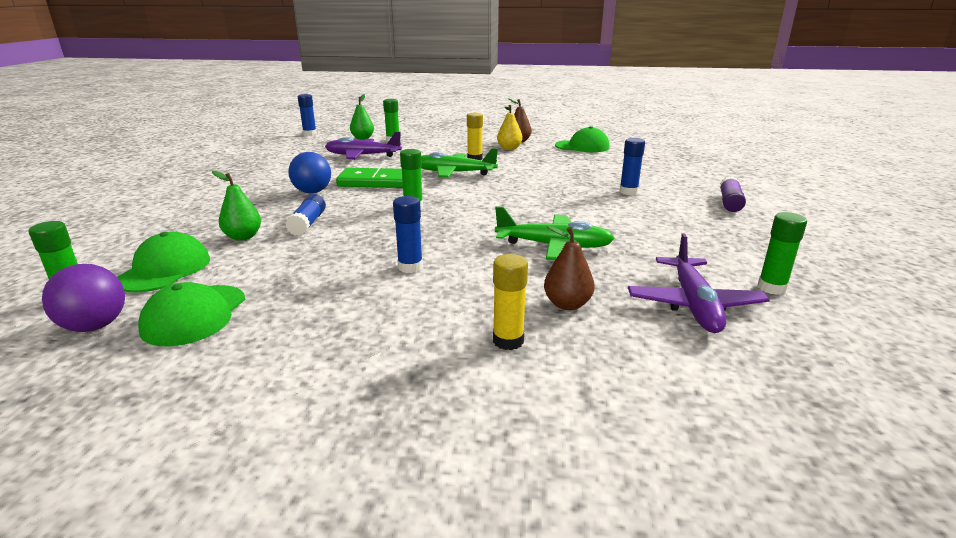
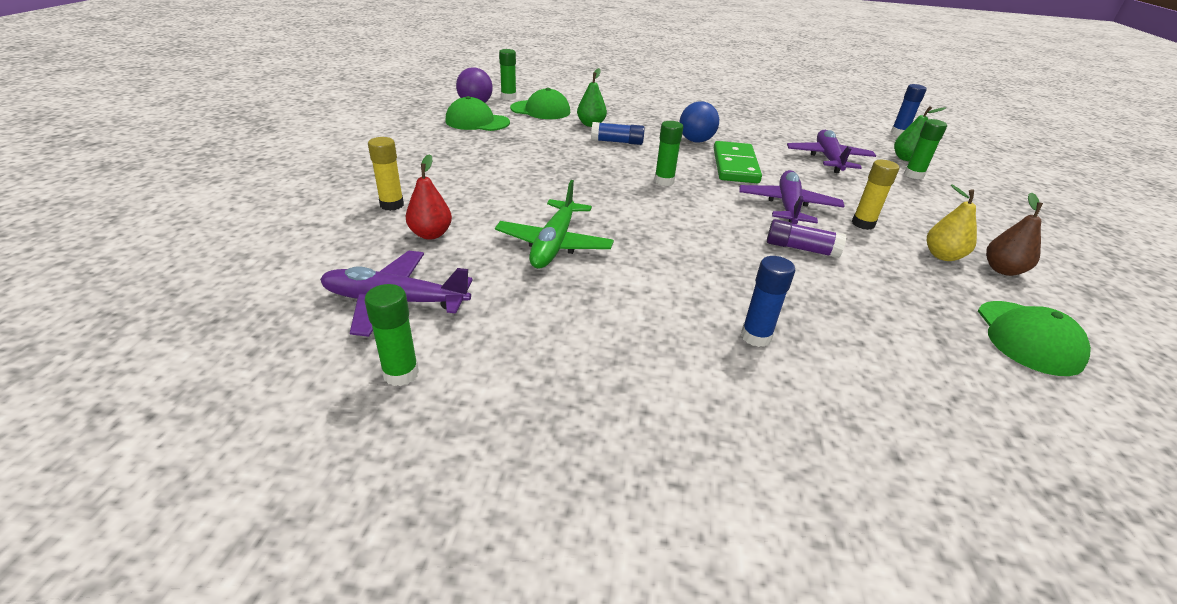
camera: 90 degrees right, 10 degrees up
blue glue stick [393,196,423,273] -> none
green plane [421,148,498,178] -> purple plane [739,170,845,224]
brown pear [544,225,595,310] -> red pear [405,154,452,240]
purple glue stick [720,176,746,212] -> purple glue stick moved to [767,219,847,258]

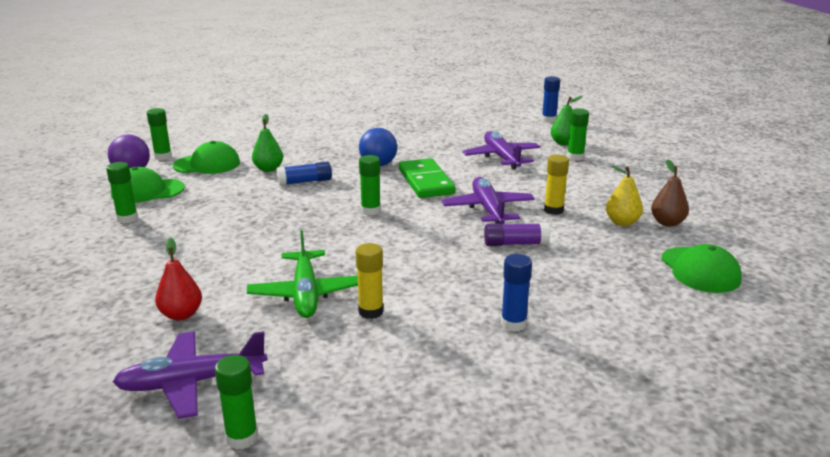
camera: 20 degrees left, 10 degrees down
yellow glue stick [368,137,404,211] -> yellow glue stick moved to [356,243,384,319]
none -> green glue stick [106,162,138,223]

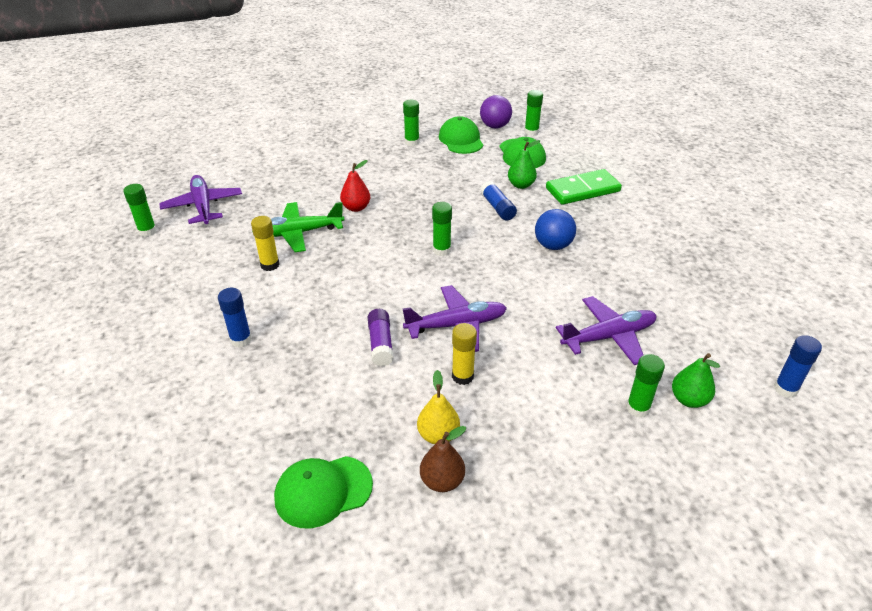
camera: 85 degrees right, 15 degrees up
red pear [155,238,202,321] -> red pear moved to [340,160,370,212]
green domino [399,158,456,198] -> green domino moved to [546,169,622,205]

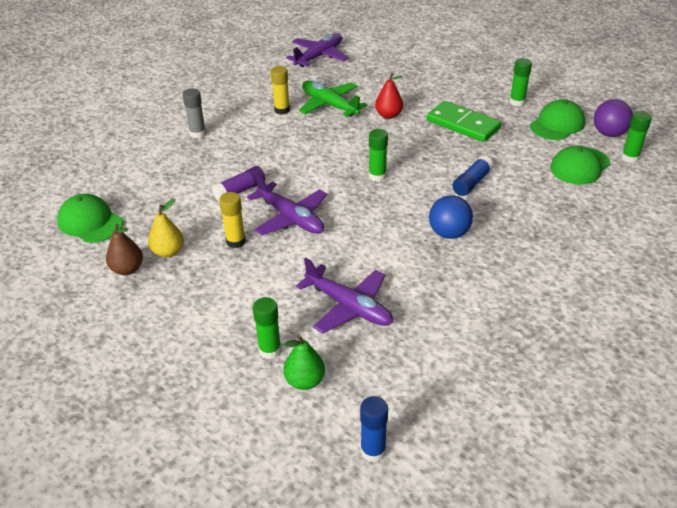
camera: 60 degrees right, 0 degrees up
green glue stick [123,184,157,237] -> none
blue glue stick [218,288,252,348] -> grey glue stick [183,89,206,138]
green pear [508,140,540,189] -> none
green domino [546,169,622,205] -> green domino moved to [427,101,501,142]

